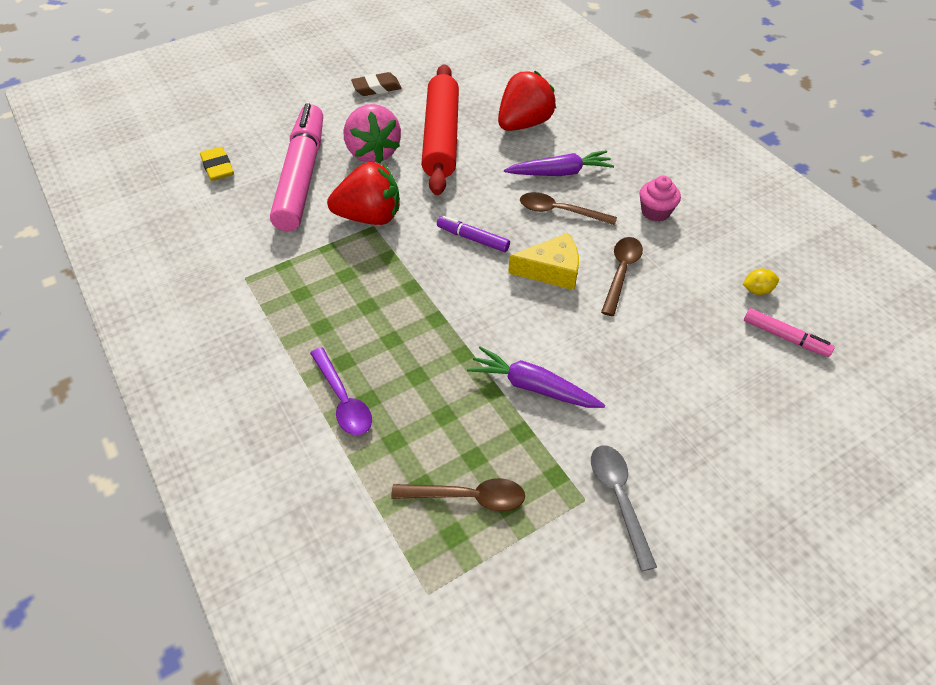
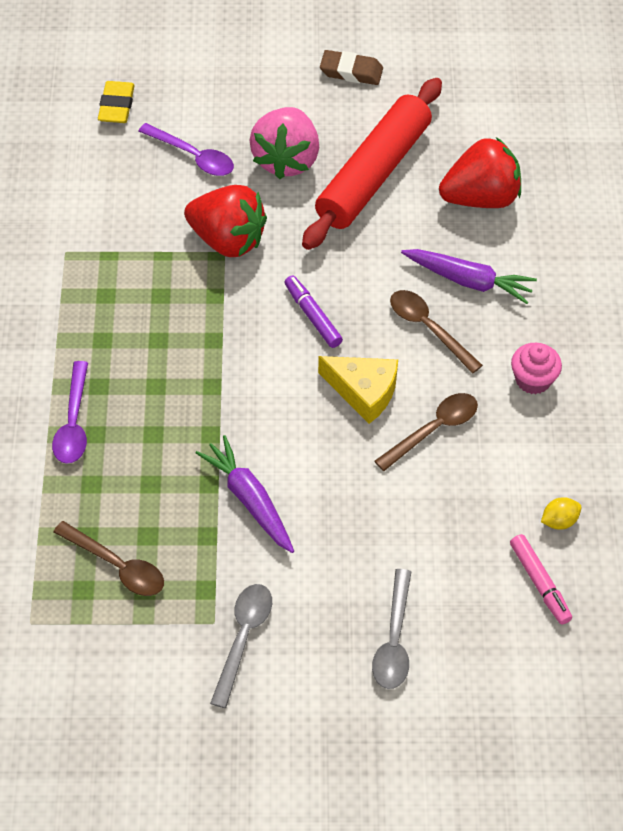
camera: 30 degrees right, 5 degrees up
pink marker [270,103,323,232] -> purple spoon [139,123,234,176]
yellow lemon [743,268,779,295] -> yellow lemon turned 45 degrees counterclockwise [541,497,582,530]
none -> grey spoon [372,569,411,689]

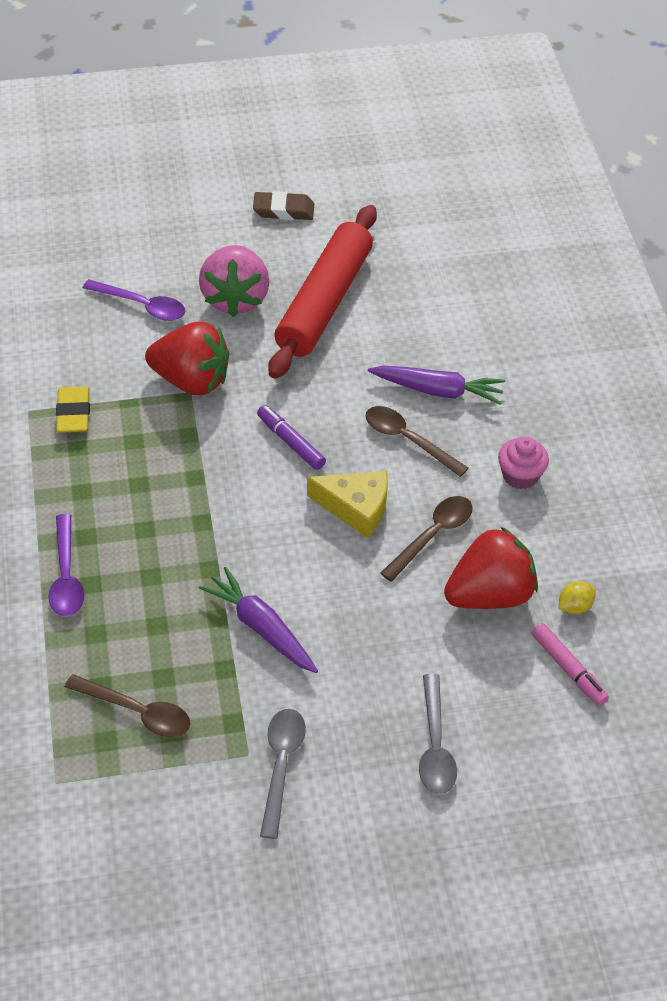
camera: 10 degrees left, 5 degrees down
yellow eraser [98,81,135,123] -> yellow eraser moved to [56,386,90,433]
red strawberry [439,137,521,208] -> red strawberry moved to [444,526,538,609]

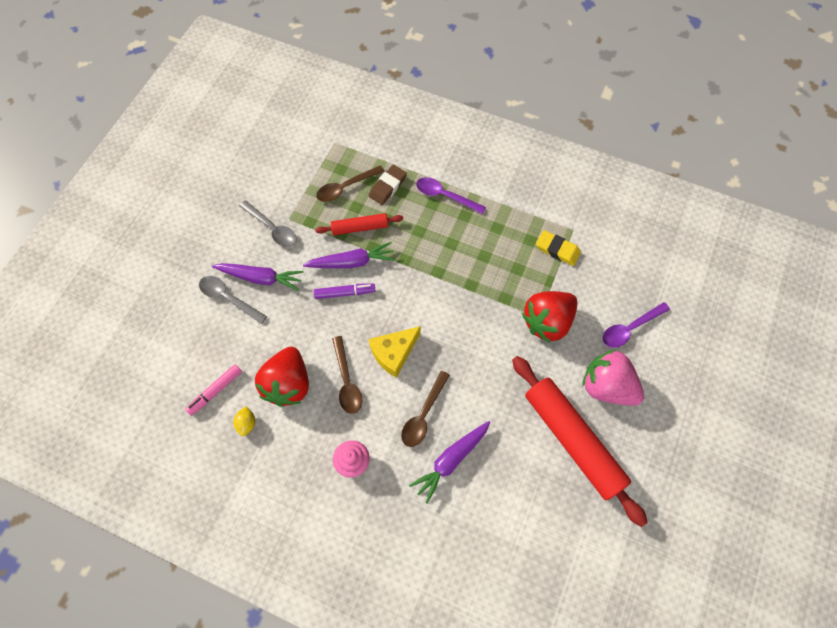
camera: 125 degrees right, 15 degrees up
brown eraser [253,191,314,220] -> brown eraser moved to [369,165,407,205]
purple marker [257,405,326,470] -> purple marker moved to [314,283,375,299]
brown spoon [366,406,468,477] -> brown spoon turned 135 degrees clockwise [401,371,450,447]
pink marker [532,623,609,706] -> pink marker turned 45 degrees counterclockwise [185,364,242,416]
none -> purple carrot [212,263,304,291]
none -> red rolling pin [315,213,403,235]

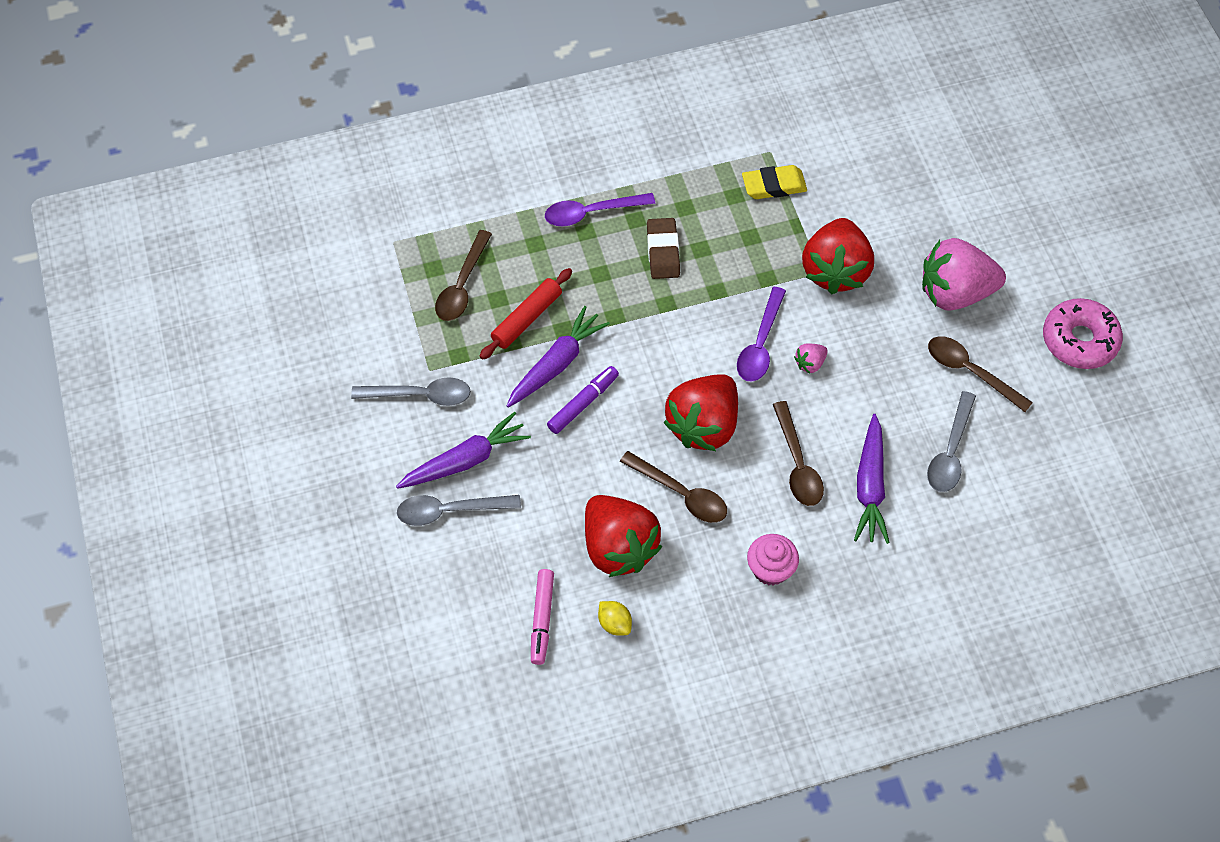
camera: 40 degrees left, 5 degrees down
brown eraser [369,165,407,205] -> brown eraser moved to [647,218,680,279]
yellow cheese [369,326,421,378] -> red strawberry [663,374,738,451]
red rolling pin [512,356,648,527] -> brown spoon [928,336,1033,412]
purple spoon [603,302,670,348] -> purple spoon moved to [737,287,786,382]
none -> pink strawberry [794,343,828,373]
none -> grey spoon [927,391,976,492]
none -> pink donut [1043,298,1123,369]

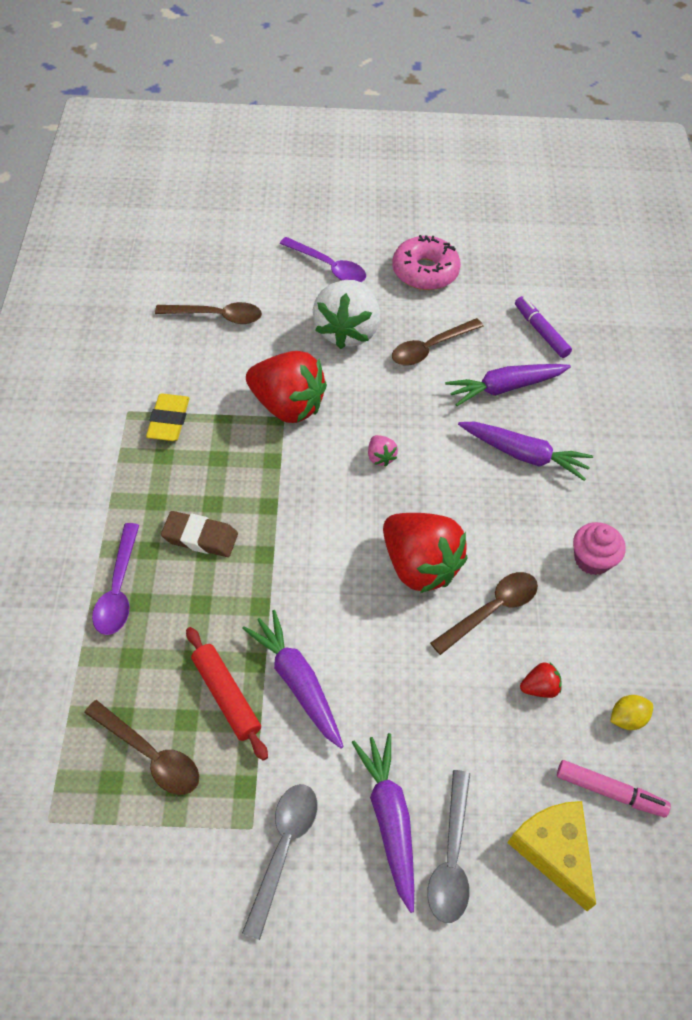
camera: 75 degrees left, 5 degrees down
purple marker [547,366,619,434] -> purple marker moved to [515,296,572,358]
red strawberry [585,495,662,577] -> red strawberry [520,662,562,698], size x0.42
purple spoon [737,287,786,382] -> purple spoon moved to [279,237,366,282]
brown spoon [773,401,824,506] -> brown spoon moved to [155,302,262,324]
pink strawberry [922,238,1006,311] -> white strawberry [313,280,380,349]
grey spoon [927,391,976,492] -> purple carrot [445,364,571,406]
none -> yellow cheese [507,801,596,911]

